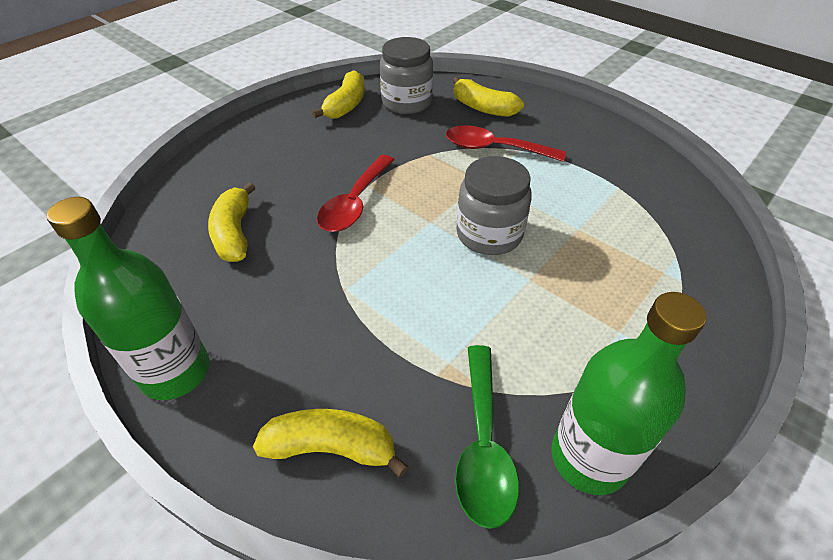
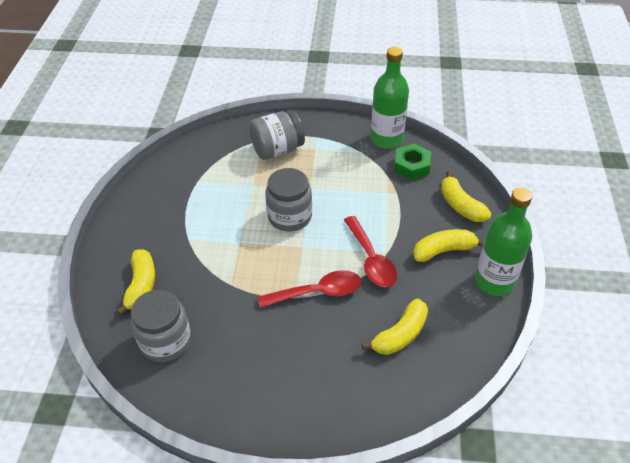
camera: 125 degrees left, 0 degrees up
yellow banana [312,70,365,119] -> yellow banana moved to [413,229,484,262]
red spoon [446,125,566,162] -> red spoon moved to [344,216,397,287]
green spoon [455,345,519,529] -> green nut [394,144,431,180]
none -> grey jar [249,111,305,160]

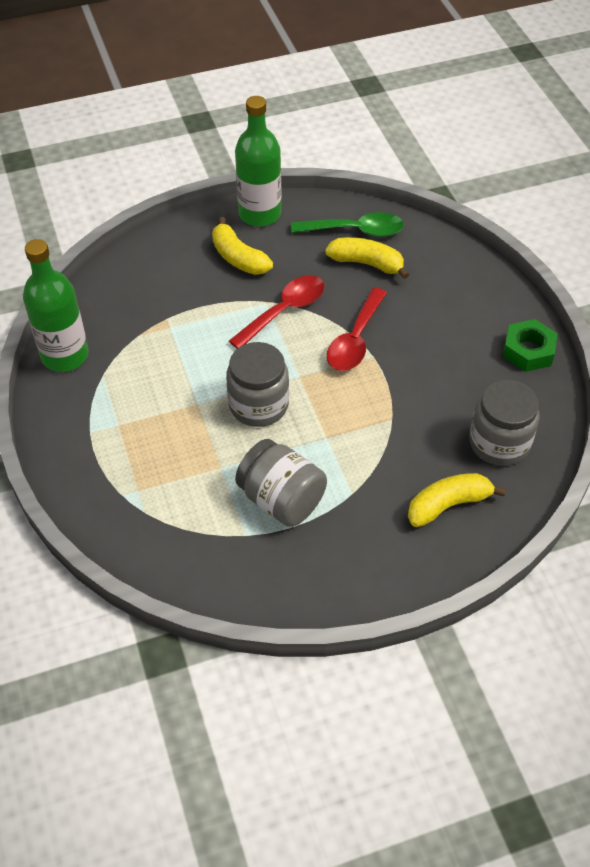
camera: 115 degrees left, 5 degrees up
grey jar [249,111,305,160] -> grey jar moved to [235,439,327,527]
red spoon [258,270,361,308] -> red spoon turned 120 degrees counterclockwise [327,288,387,371]
green nut [394,144,431,180] -> green nut moved to [503,319,558,372]
yellow banana [441,171,491,222] -> none
none -> green spoon [291,212,404,237]

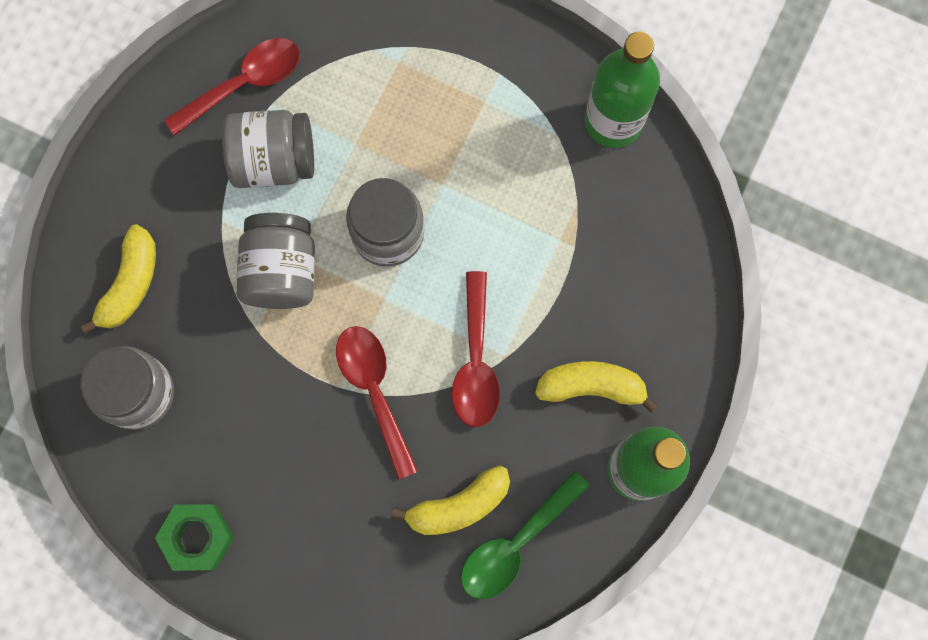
camera: 135 degrees right, 25 degrees up
none -> red spoon [164,38,300,136]
none -> grey jar [237,213,315,309]

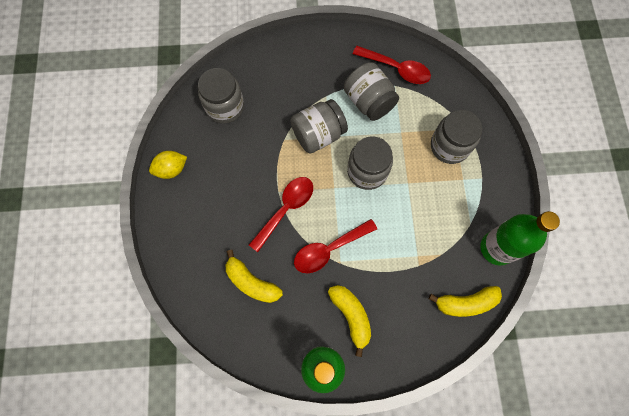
camera: 60 degrees right, 5 degrees down
yellow banana [80,224,156,334] -> yellow banana moved to [429,286,502,317]
green nut [155,504,234,571] -> yellow lemon [149,151,187,179]
green spoon [461,470,590,599] -> none
none -> grey jar [431,110,482,164]

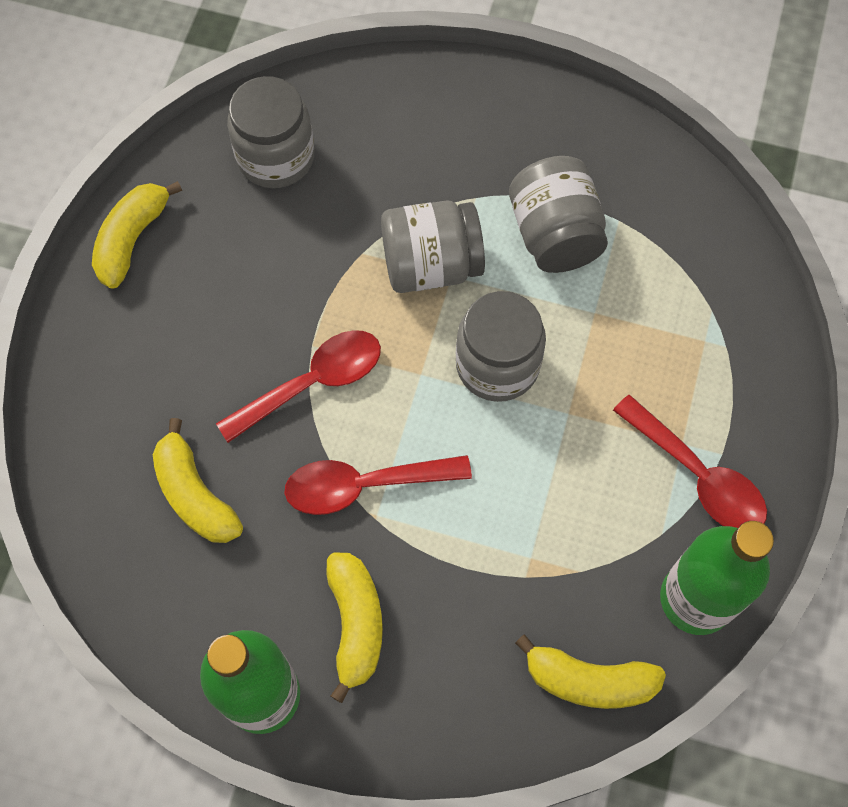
camera: 20 degrees right, 5 degrees down
yellow lemon [149,151,187,179] -> yellow banana [92,181,182,289]
red spoon [353,46,431,84] -> red spoon moved to [613,395,767,528]
grey jar [431,110,482,164] -> none

